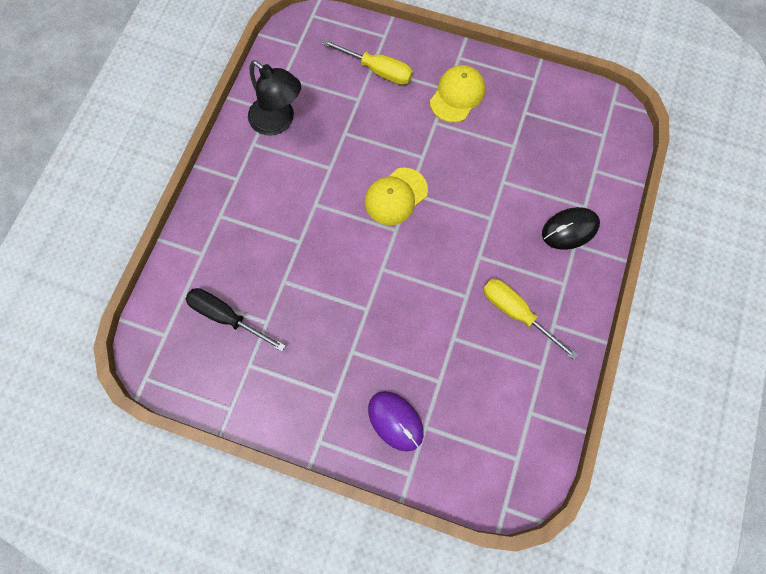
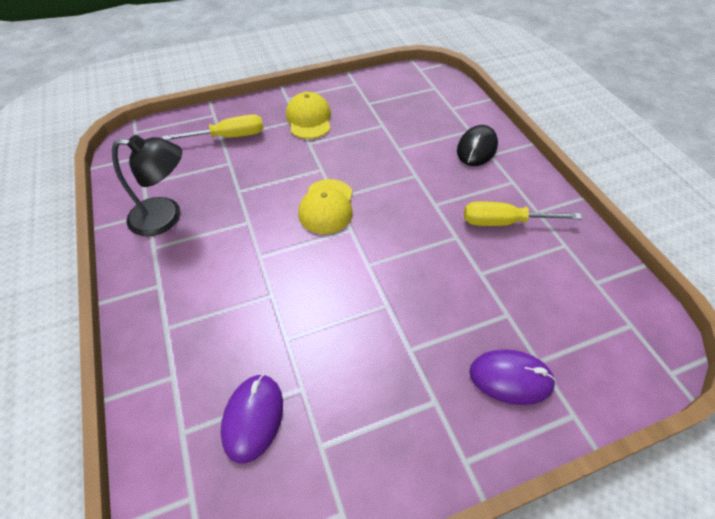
camera: 40 degrees left, 20 degrees down
black screwdriver [186,288,286,352] -> purple mouse [221,374,283,463]

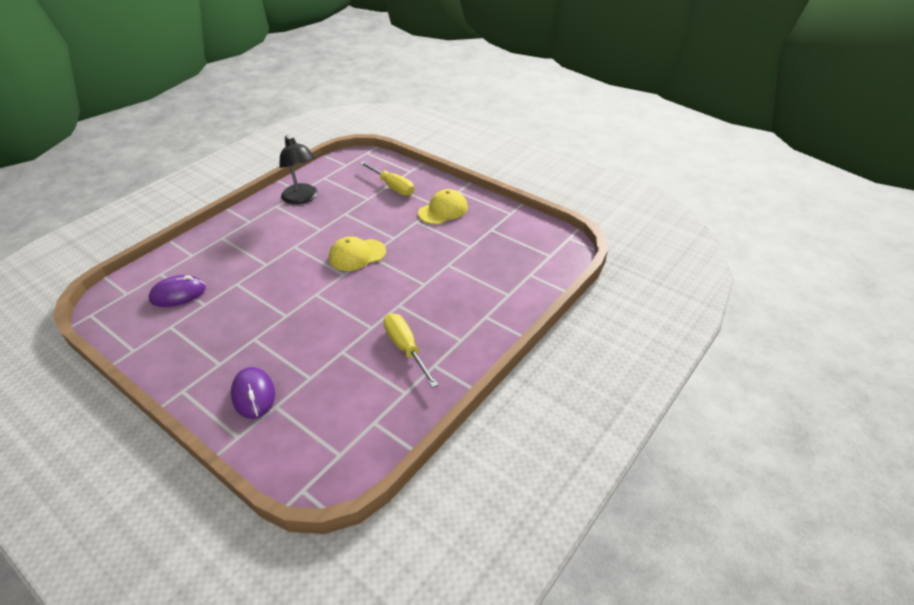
camera: 60 degrees right, 10 degrees down
black mouse [457,125,498,166] -> none

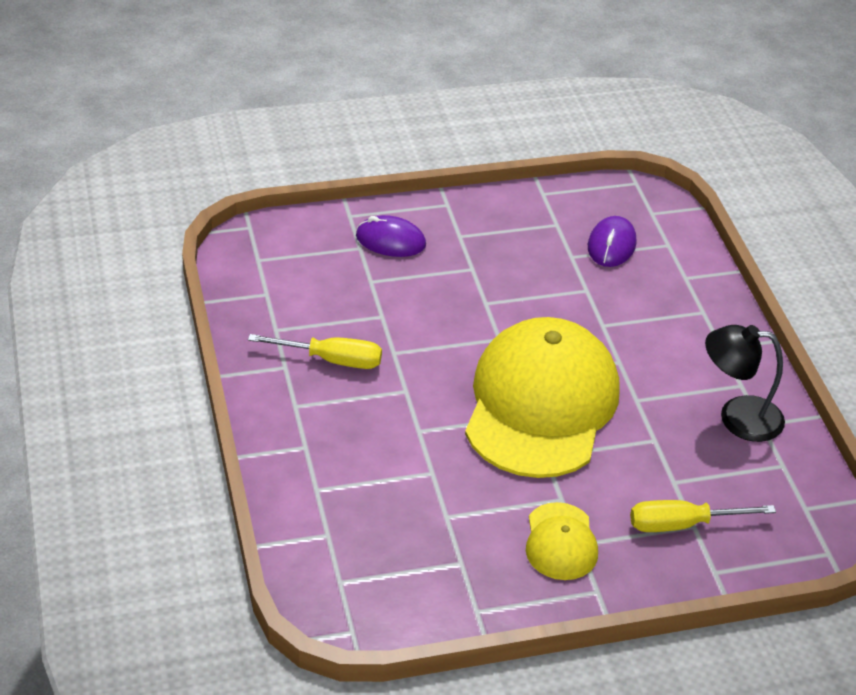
camera: 125 degrees right, 0 degrees up
yellow cap [329,236,386,271] -> yellow cap [465,317,620,478], size x2.21

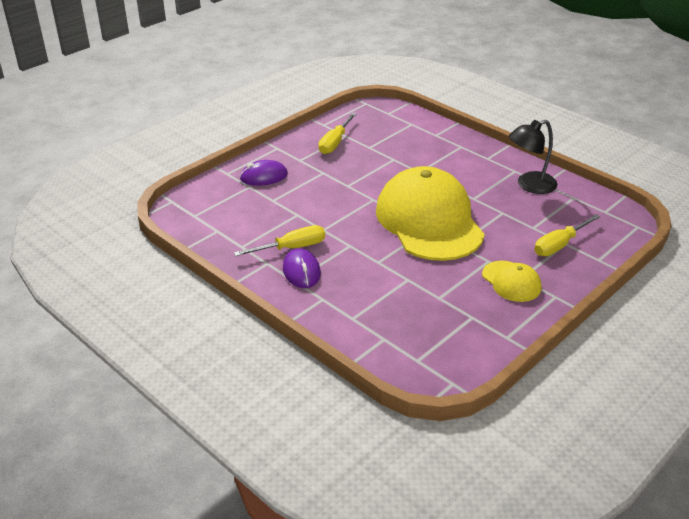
camera: 30 degrees left, 5 degrees down
purple mouse [588,216,636,267] -> purple mouse moved to [283,248,321,288]
none -> yellow screwdriver [318,113,356,154]

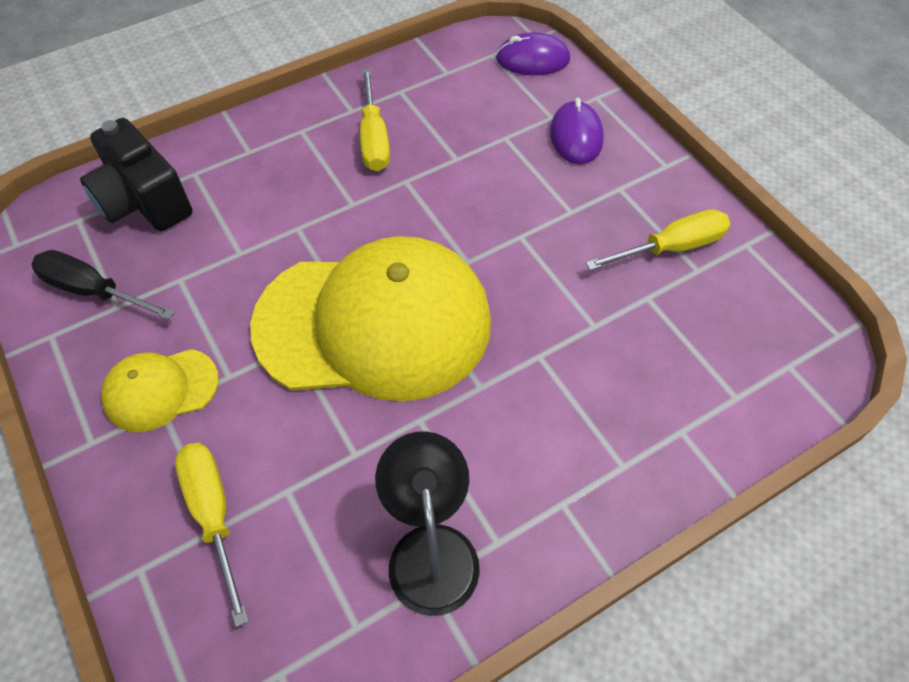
camera: 105 degrees right, 20 degrees up
purple mouse [283,248,321,288] -> purple mouse moved to [496,32,570,75]
yellow screwdriver [318,113,356,154] -> yellow screwdriver turned 120 degrees clockwise [585,209,730,271]
none -> black screwdriver [31,250,174,320]
none -> black camera [80,118,192,231]

